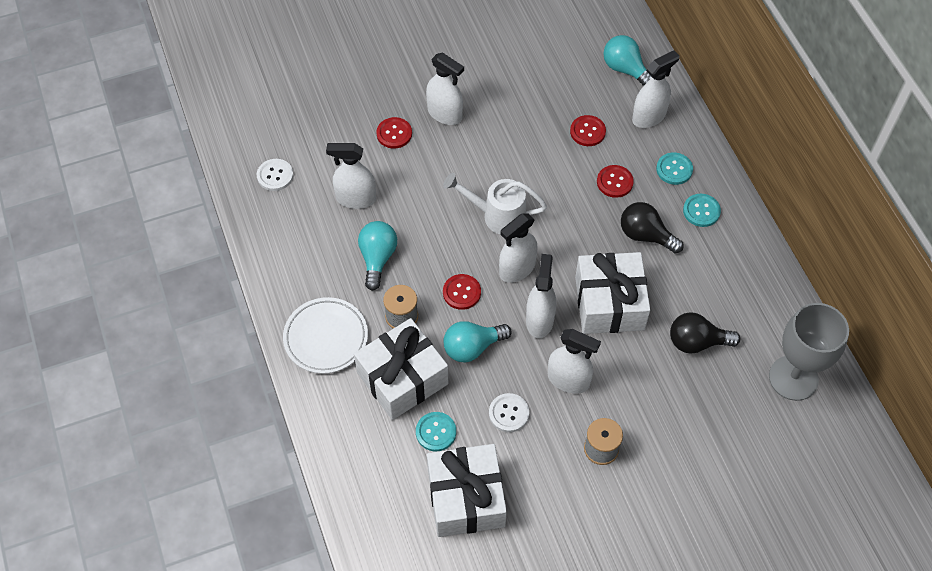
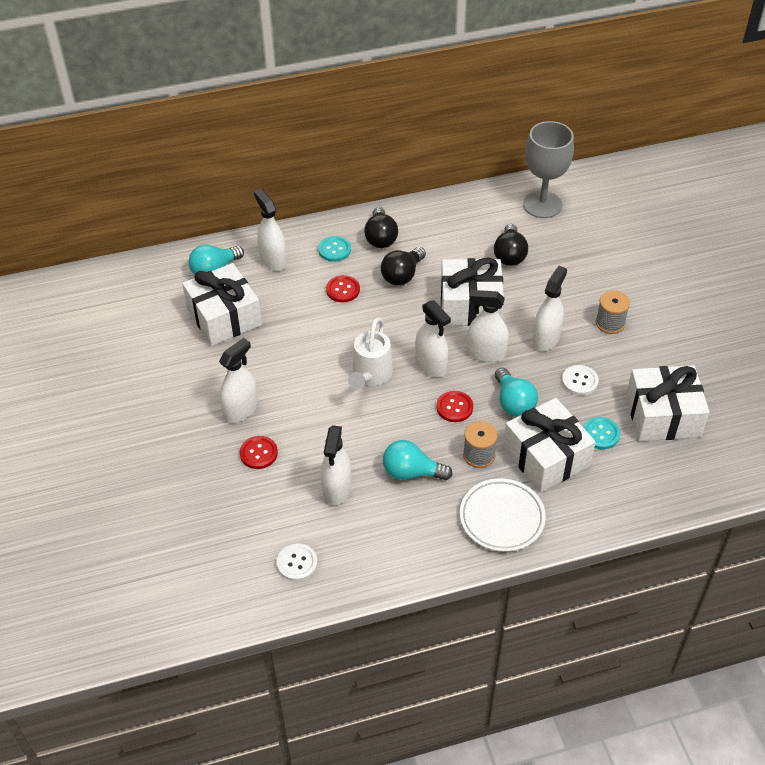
camera: 85 degrees left, 10 degrees down
red button [570,115,606,146] -> none
turquoise button [683,194,721,227] -> black light bulb [364,207,398,248]
none -> white gift [182,263,262,346]

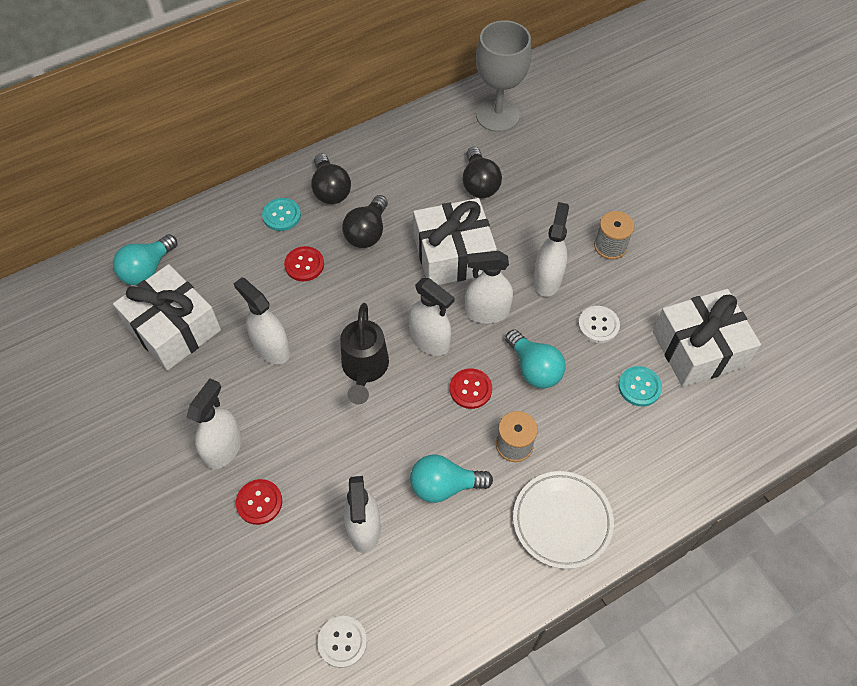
camera: 15 degrees left, 10 degrees up
white spray bottle [254,189,287,271] -> white spray bottle moved to [233,277,290,364]
white watering can [348,318,393,390] -> black watering can [340,303,389,404]
white gift [503,398,596,493] -> none

